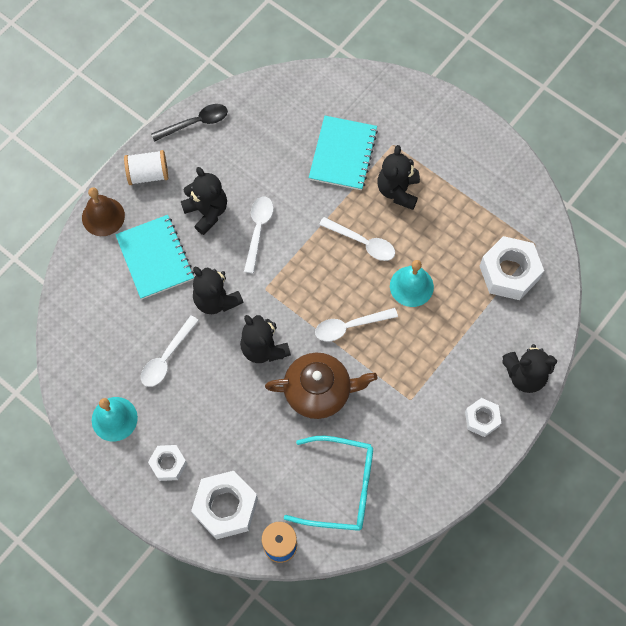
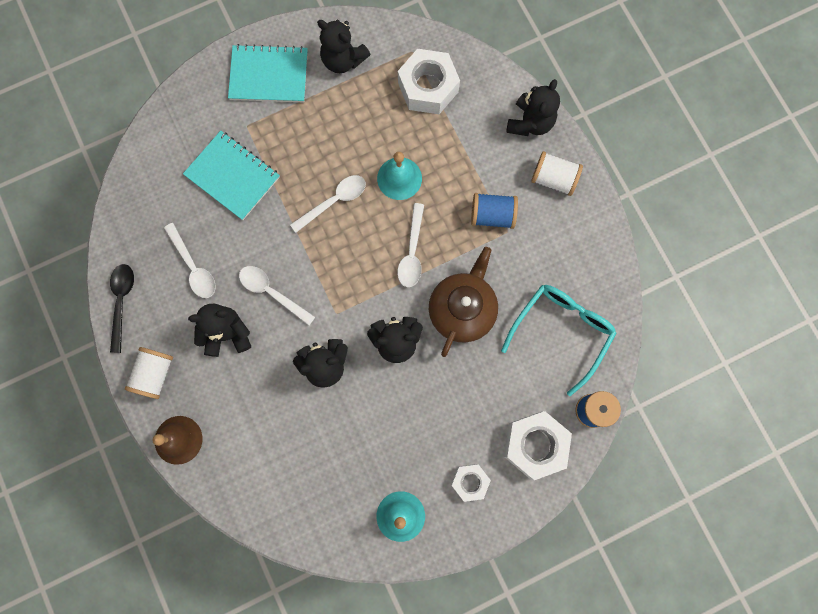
camera: 65 degrees left, 10 degrees up
turquoise notebook [115,215,194,299] -> turquoise notebook moved to [228,44,308,102]
white spoon [141,315,199,387] -> white spoon moved to [164,223,216,298]
black teddy bear [377,145,420,210] -> black teddy bear moved to [317,20,371,73]
white nut [465,398,501,437] -> white spool [531,151,583,196]
none -> blue spool [471,193,518,229]

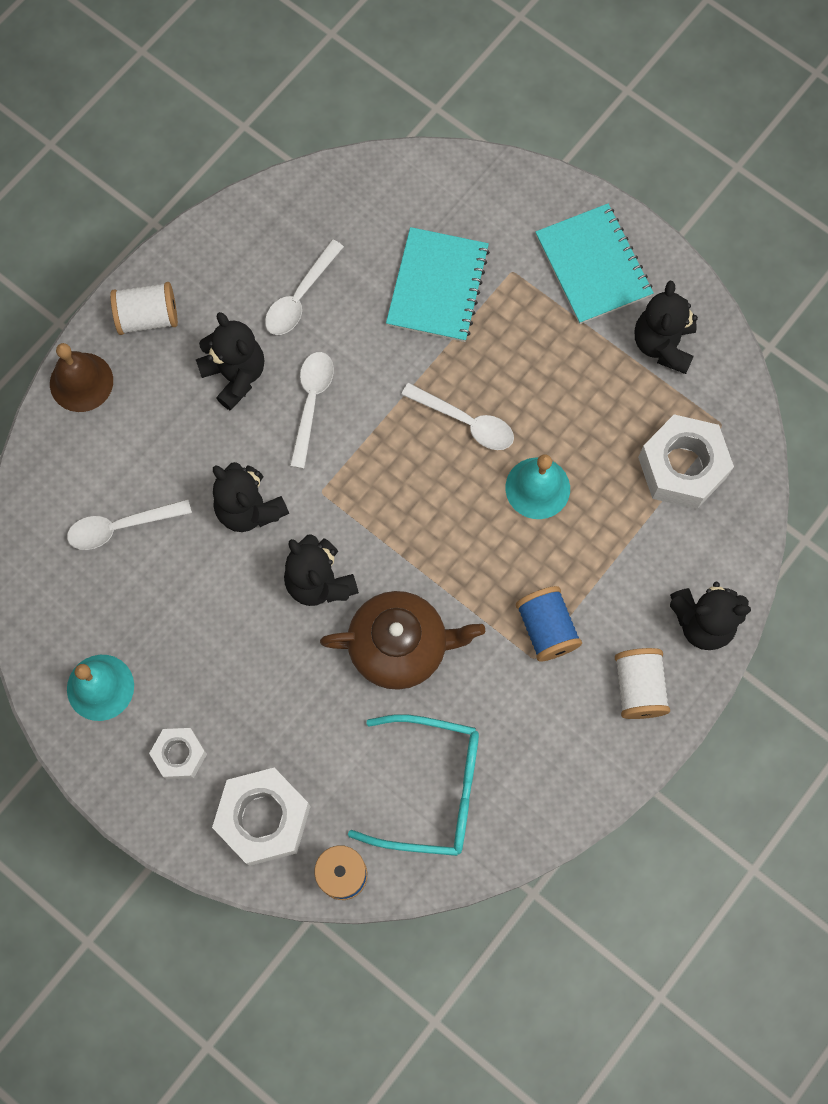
camera: 65 degrees right, 5 degrees down
black spoon [110,264,134,353] -> none
white spoon [397,203,424,287] -> white spoon moved to [67,499,192,550]

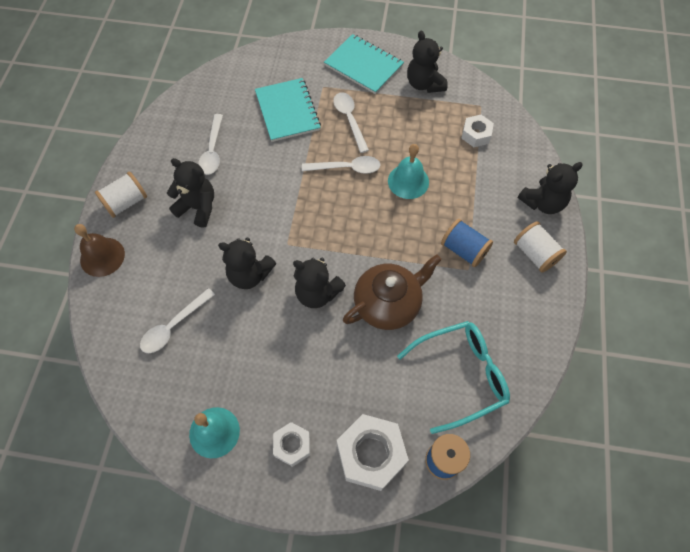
camera: 30 degrees left, 10 degrees down
white spoon [290,352,334,469] -> white spoon moved to [333,92,369,153]
white nut [638,414,734,509] -> white nut [461,115,494,147], size x0.57

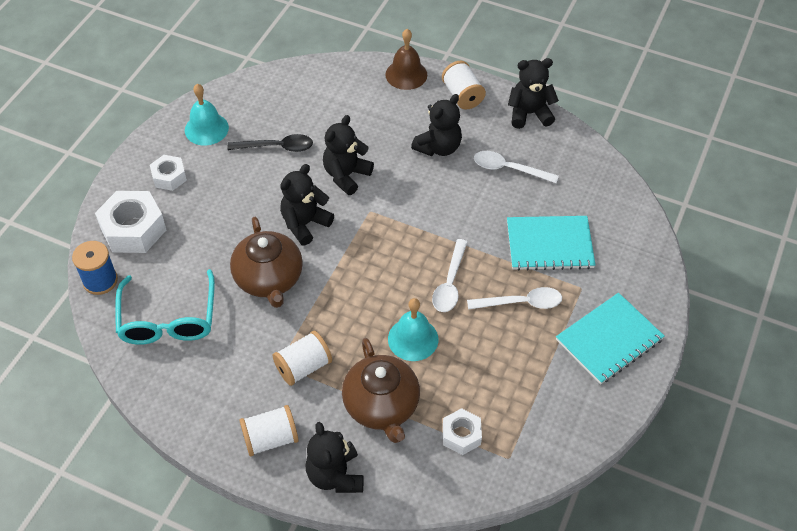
camera: 105 degrees right, 10 degrees down
white spoon [140,288,215,353] -> none
black teddy bear [407,31,448,93] -> black teddy bear moved to [508,58,559,129]
blue spool [441,219,493,267] -> white spool [272,331,332,386]
none -> black spoon [227,134,313,152]
none -> brown teapot [342,338,420,443]

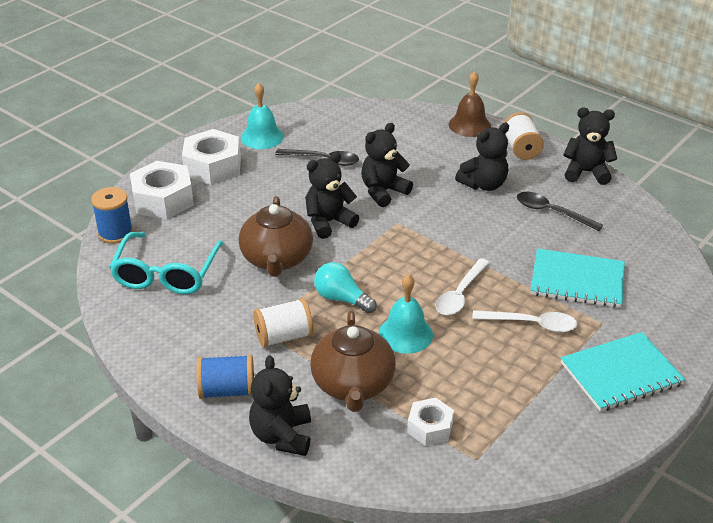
camera: 15 degrees right, 15 degrees down
white nut [150,155,187,191] -> white nut [182,129,241,185], size x1.74
white spool [239,405,298,456] -> blue spool [196,355,254,399]
white spoon [474,151,559,183] -> black spoon [517,192,603,231]
none -> turquoise light bulb [314,262,377,313]

